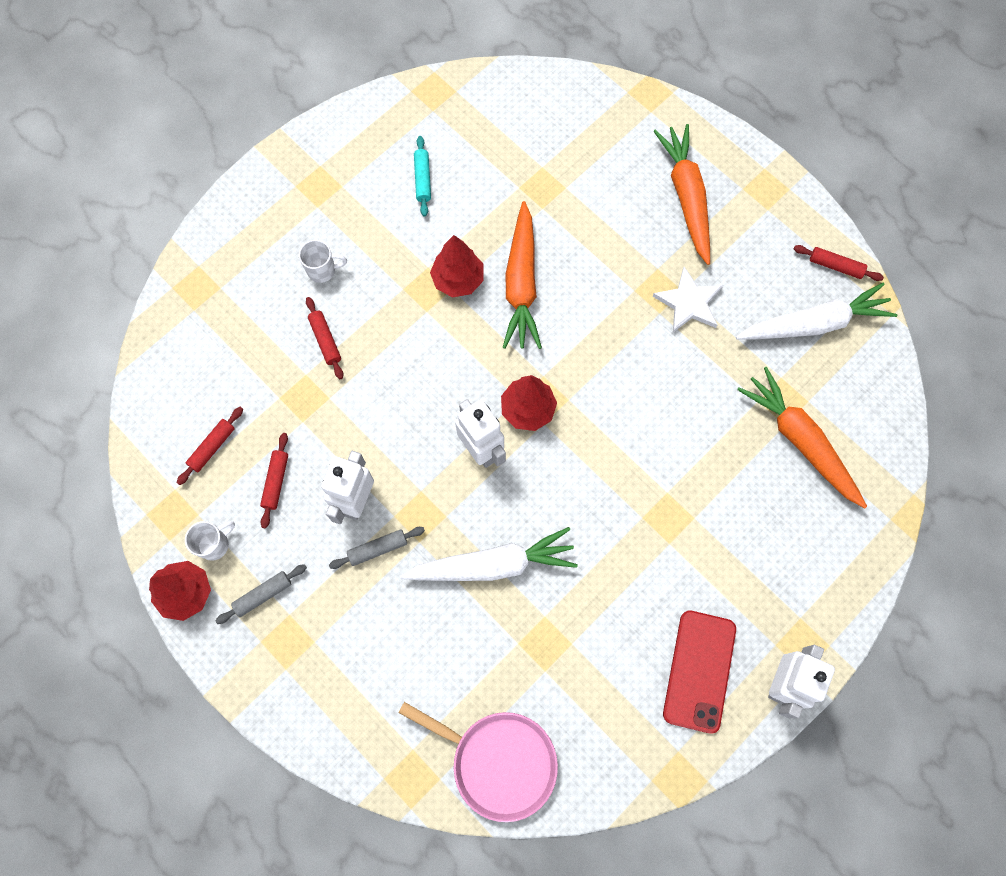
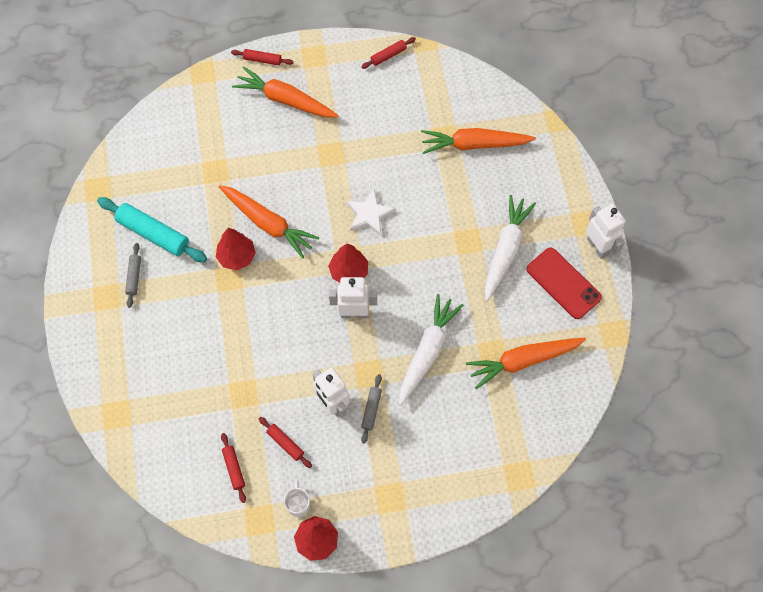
camera: 55 degrees left, 5 degrees down
grey rolling pin [216,564,307,624] -> grey rolling pin moved to [125,243,141,308]
white mug [299,240,347,283] -> none
red rolling pin [306,297,343,379] -> red rolling pin moved to [231,49,293,65]
pink pan [398,702,558,822] -> none
turquoise rolling pin [414,136,431,217] -> turquoise rolling pin [97,197,207,262], size x1.91
white star [653,267,723,332] -> white star moved to [346,189,396,236]
white carrot [736,282,897,340] -> white carrot moved to [485,195,536,301]
none -> orange carrot [466,338,586,389]

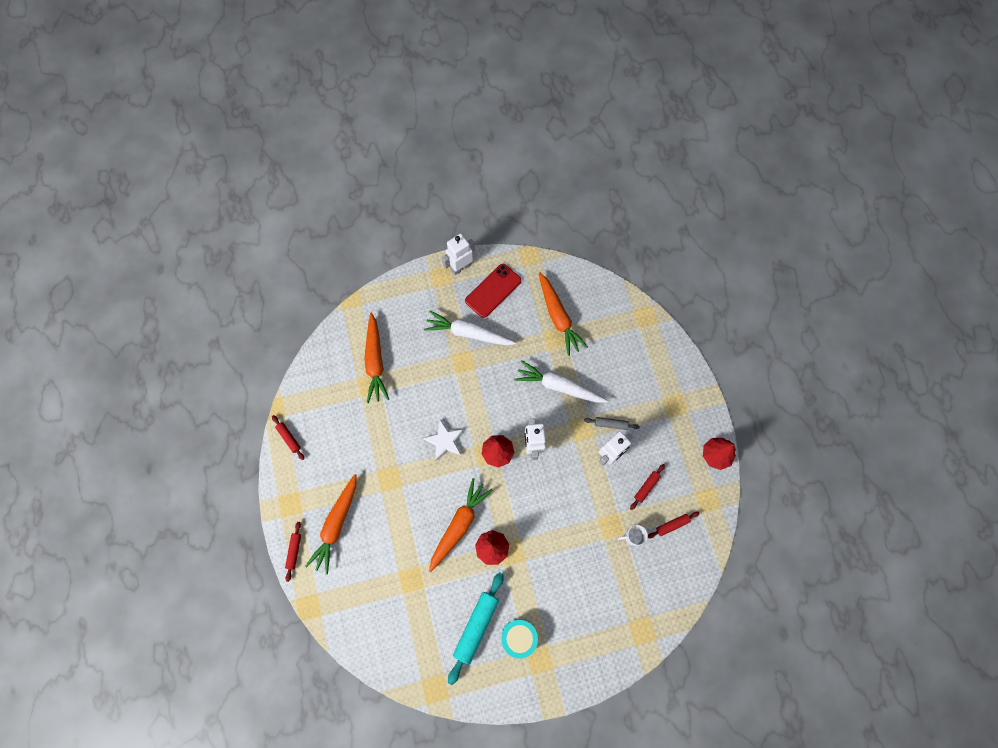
camera: 95 degrees left, 5 degrees up
grey rolling pin [125,243,141,308] -> turquoise drum [501,619,538,659]
white mug [284,480,310,517] -> white mug moved to [618,525,648,546]

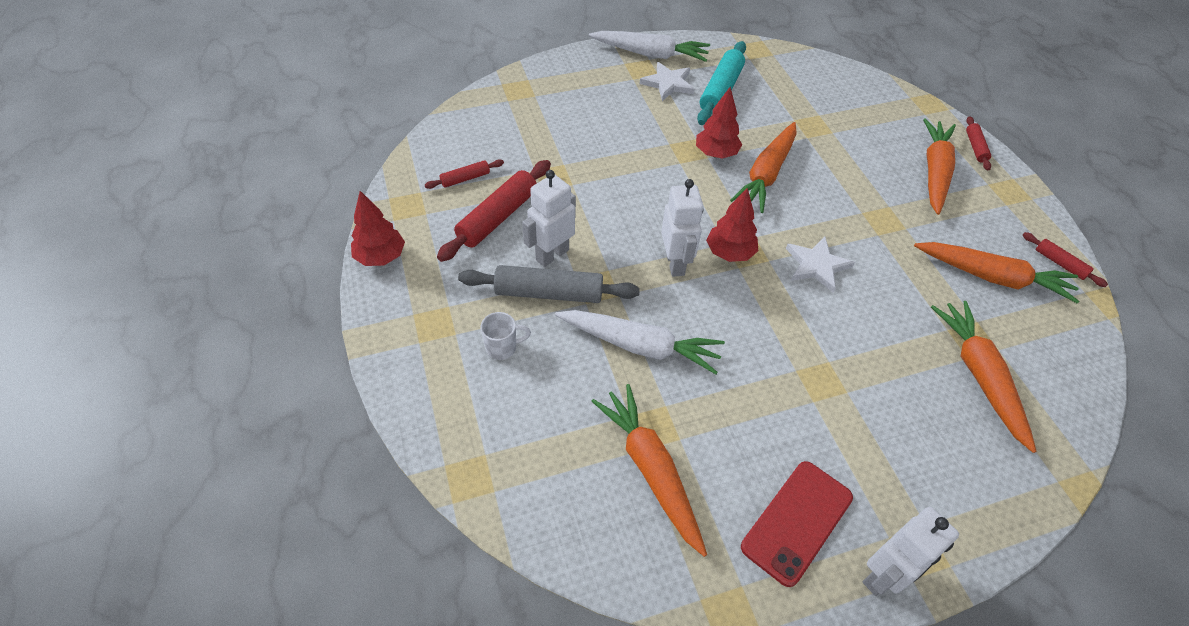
camera: 175 degrees right, 20 degrees down
white carrot [424,311,516,345] -> white carrot moved to [589,31,710,62]
turquoise drum [501,619,538,659] -> white star [640,62,694,101]
grey rolling pin [584,417,640,430] -> grey rolling pin [458,265,640,303], size x1.91
white mug [618,525,648,546] -> white mug moved to [481,312,531,360]
red rolling pin [630,464,665,510] -> red rolling pin [437,160,551,262], size x1.91
none -> orange carrot [914,242,1079,303]

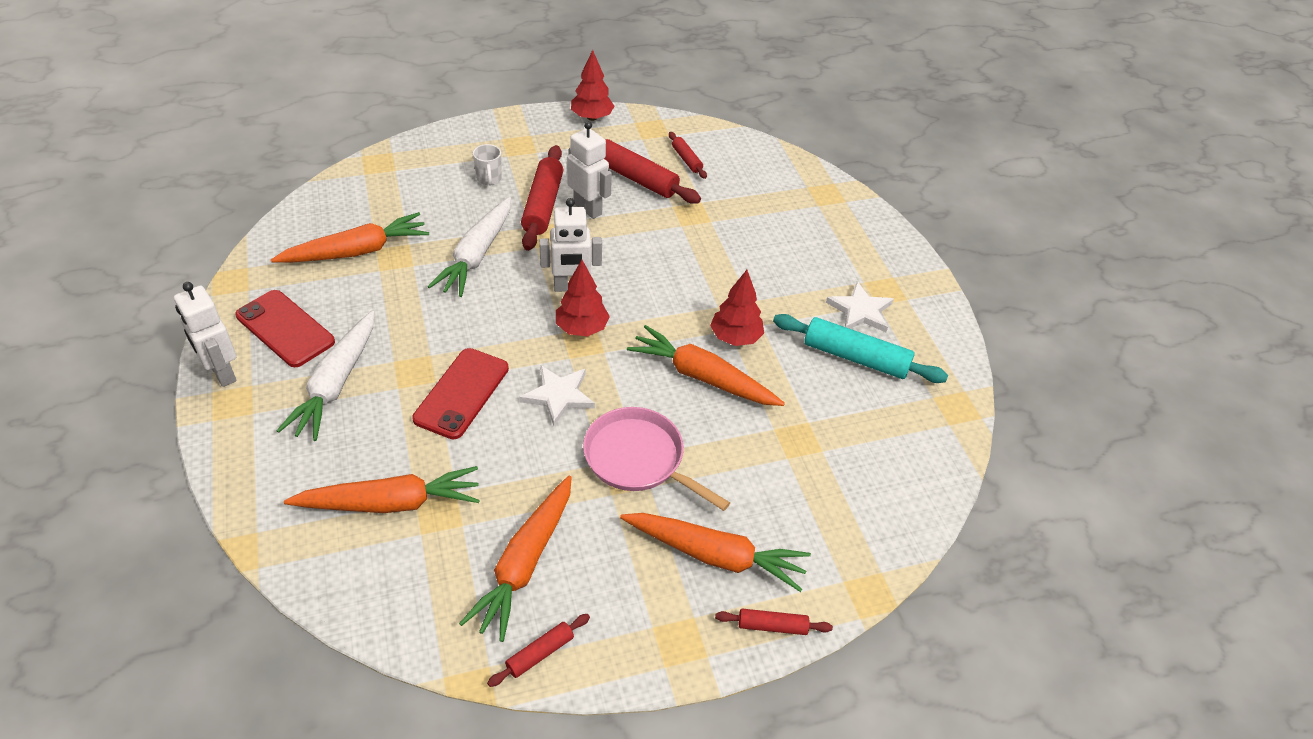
camera: 90 degrees right, 5 degrees down
grey rolling pin [458,265,640,303] -> red rolling pin [521,145,563,251]
white carrot [589,31,710,62] -> white carrot moved to [276,311,374,441]
none -> red phone [412,348,509,439]
none -> pink pan [583,407,730,511]

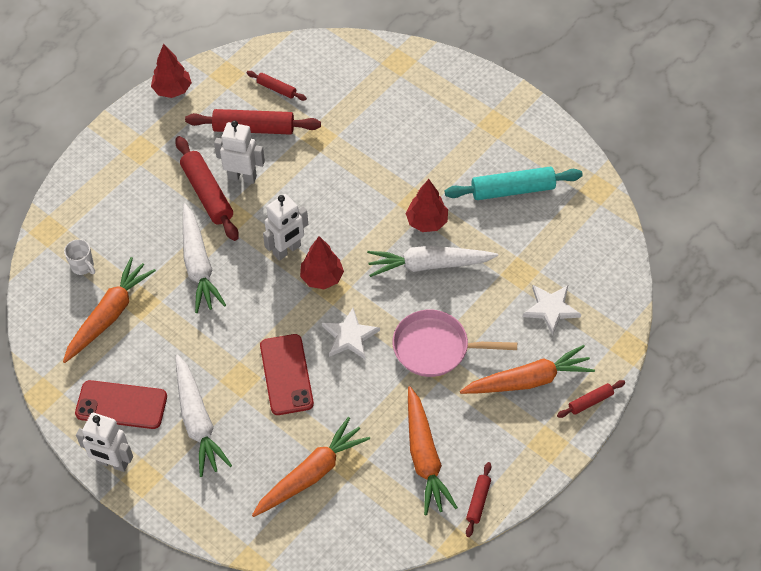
camera: 30 degrees left, 10 degrees up
white mug [473,144,502,186] -> white mug moved to [64,239,95,275]
orange carrot [627,325,785,406] -> white carrot [367,246,498,277]
white star [826,281,894,332] -> white star moved to [523,285,581,335]

